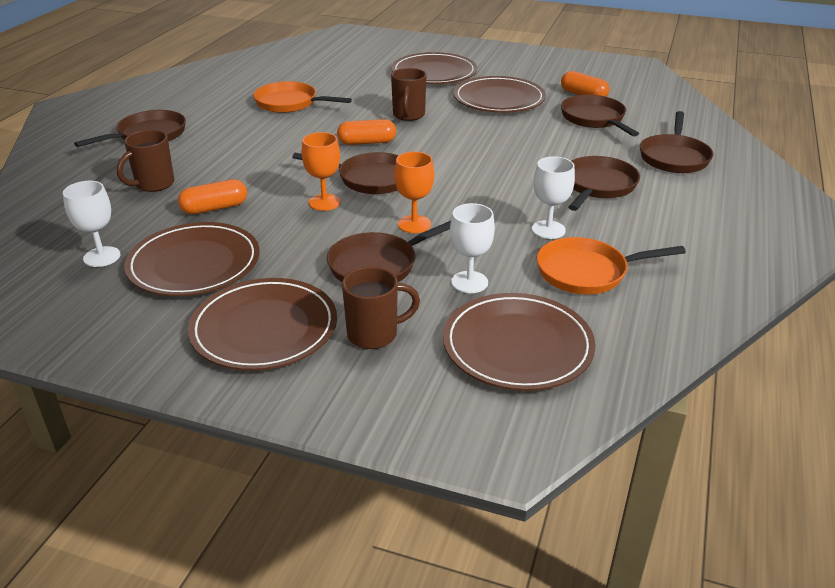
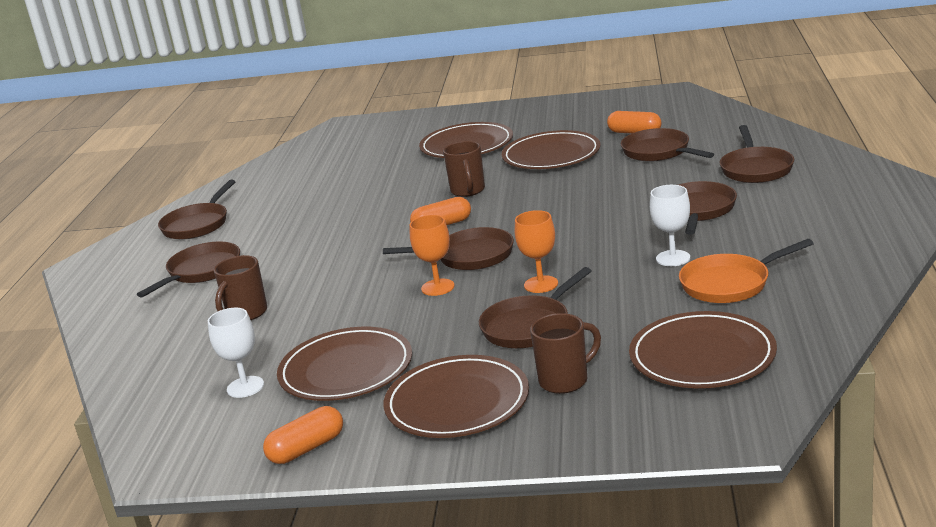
camera: 10 degrees left, 10 degrees down
orange capsule [178,179,247,214] -> orange capsule moved to [263,406,343,464]
orange pan [253,81,352,113] -> none
white goblet [450,203,495,293] -> none
none -> brown pan [158,180,236,240]

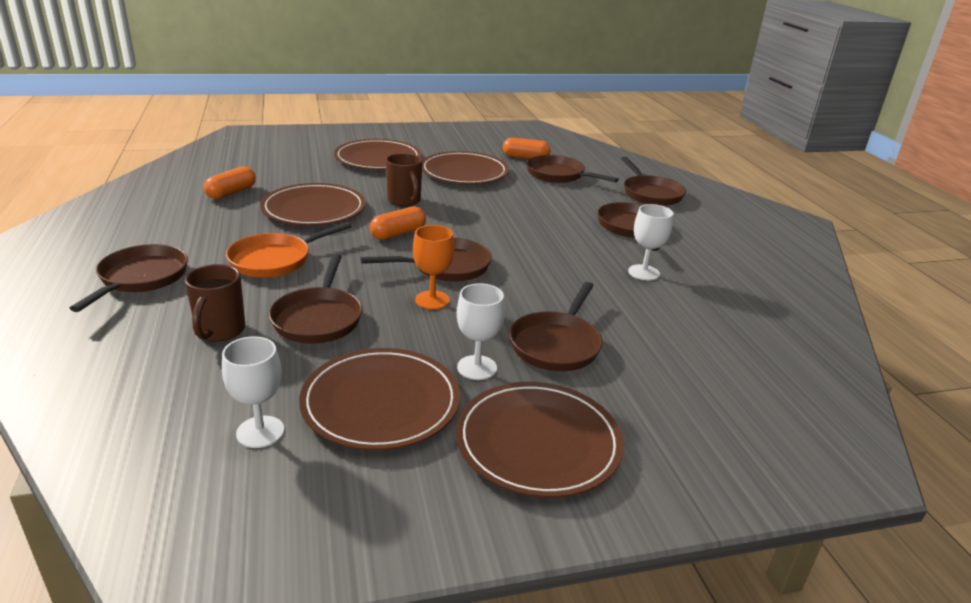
camera: 25 degrees left, 5 degrees up
brown pan [158,180,236,240] -> brown pan moved to [269,254,362,343]
orange capsule [263,406,343,464] -> orange capsule moved to [204,166,256,199]
orange goblet [515,210,558,293] -> none
brown mug [530,313,601,394] -> none
brown plate [629,311,777,388] -> brown plate moved to [260,183,366,226]
orange pan [679,239,814,303] -> orange pan moved to [226,222,352,278]
none -> white goblet [457,283,505,380]

